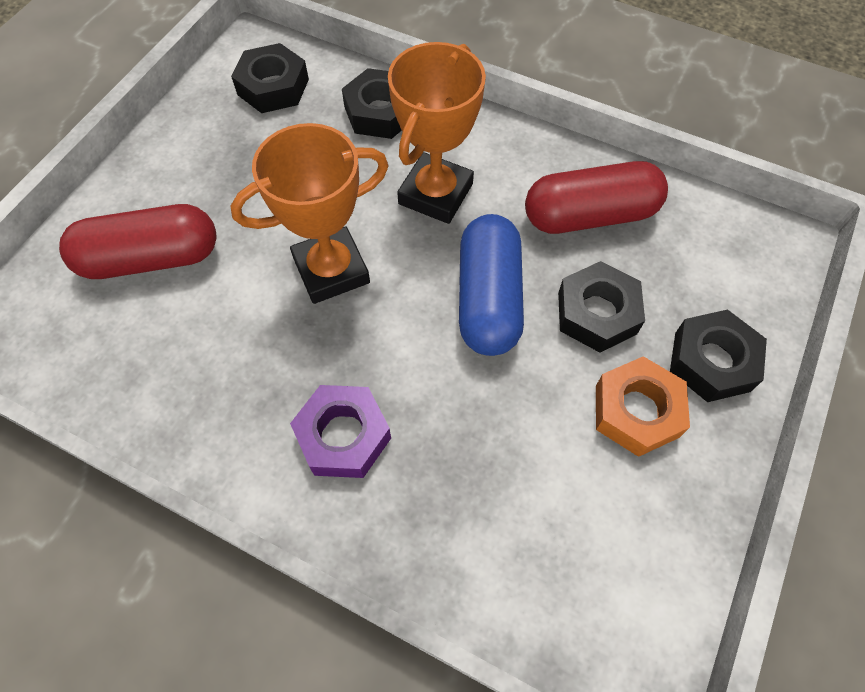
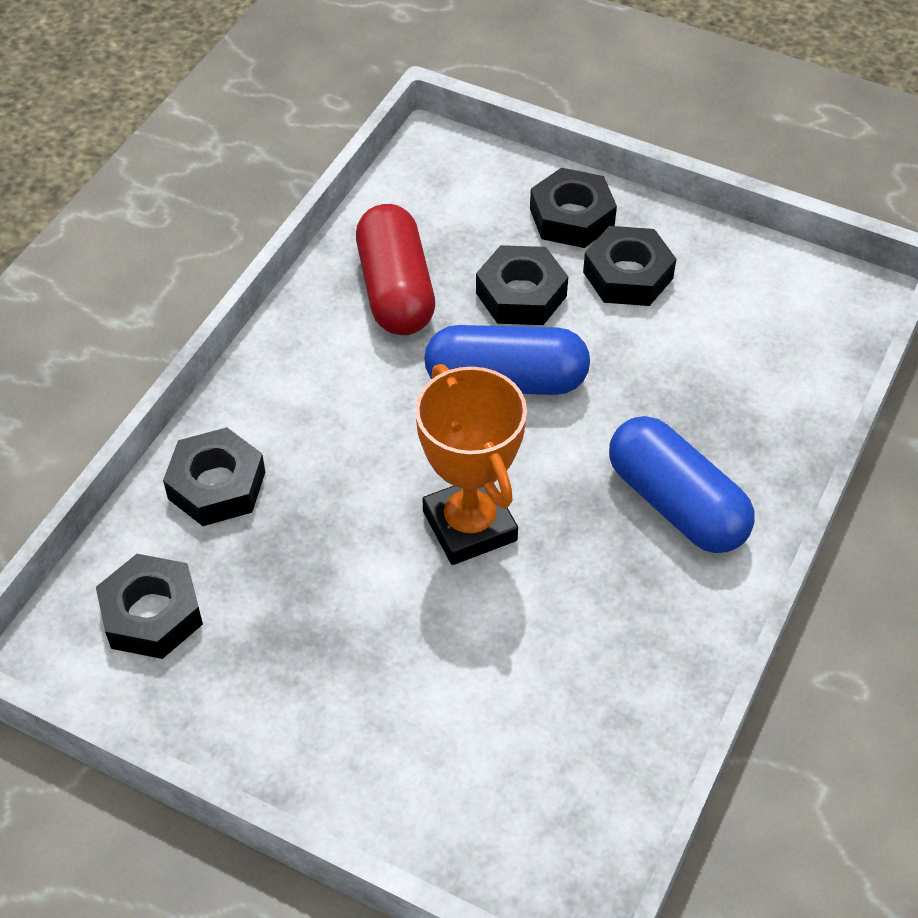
camera: 90 degrees left, 10 degrees down
red capsule [59,204,217,279] -> none
purple nut [290,385,391,478] -> blue capsule [609,416,754,553]
orange trophy [388,42,486,224] -> none
orange nut [596,356,690,457] -> black nut [583,226,676,306]

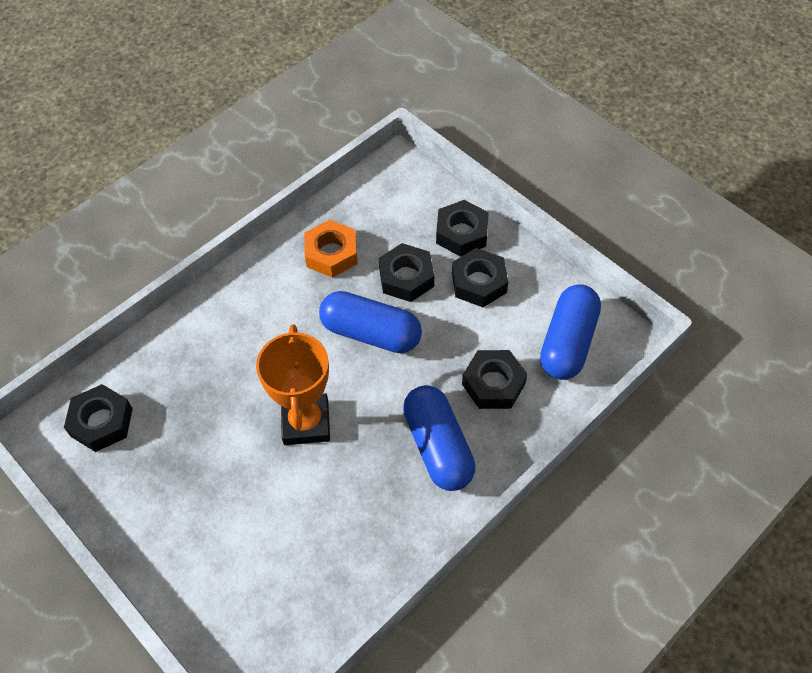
camera: 20 degrees right, 5 degrees up
black nut [163,427,265,526] -> black nut moved to [462,350,527,409]
red capsule [356,204,435,335] -> orange nut [305,220,357,278]
none -> blue capsule [540,284,601,380]

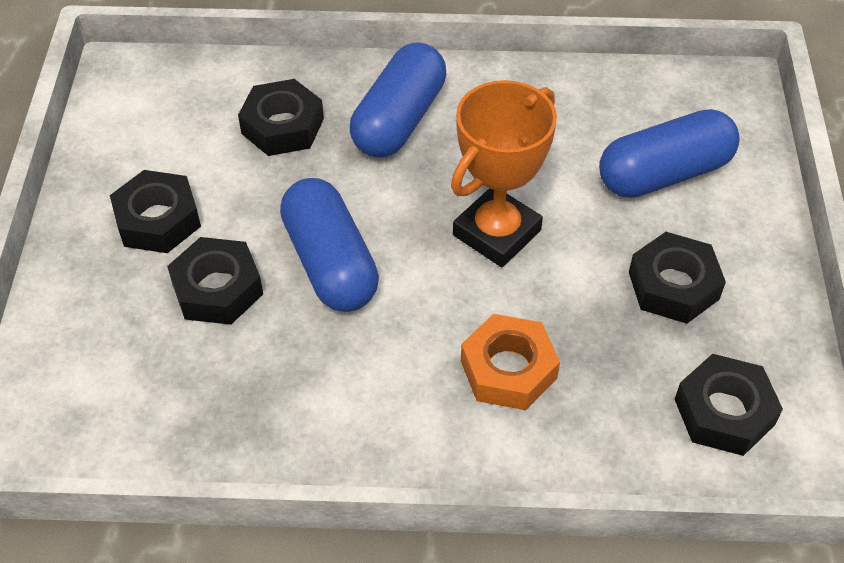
camera: 135 degrees left, 5 degrees down
orange nut [305,220,357,278] -> orange nut moved to [461,314,560,410]
black nut [436,200,489,257] -> black nut moved to [629,232,726,324]
blue capsule [540,284,601,380] -> blue capsule moved to [599,109,740,198]

